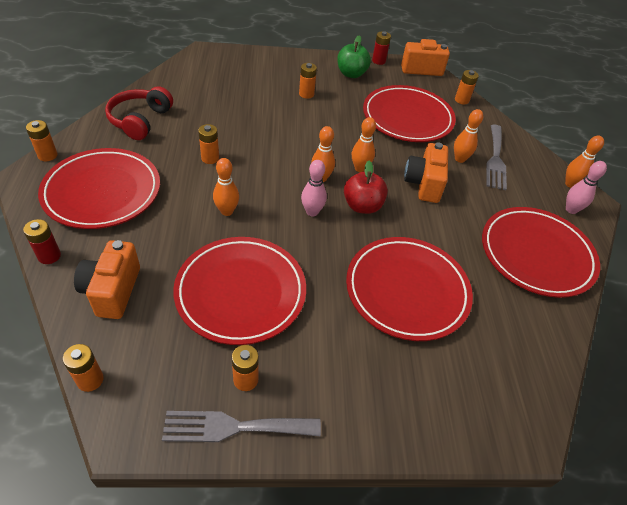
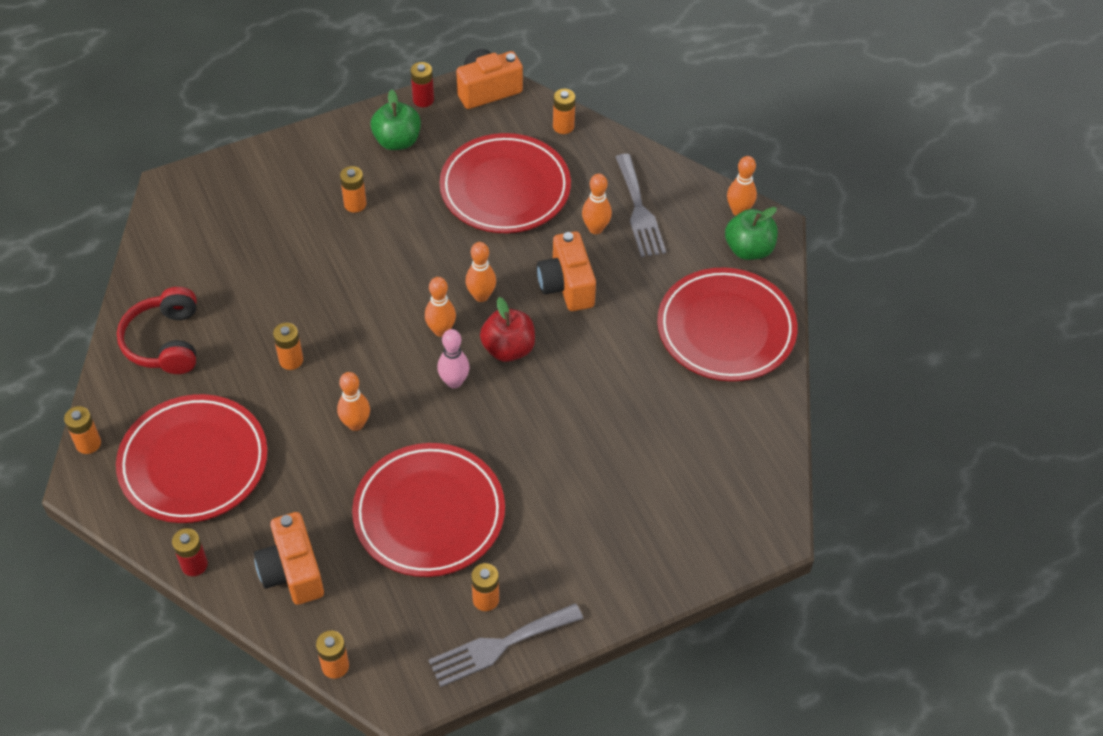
camera: 20 degrees left, 5 degrees up
red plate [346,237,473,341] -> none
pink bowling pin [566,161,607,214] -> green apple [725,207,778,260]

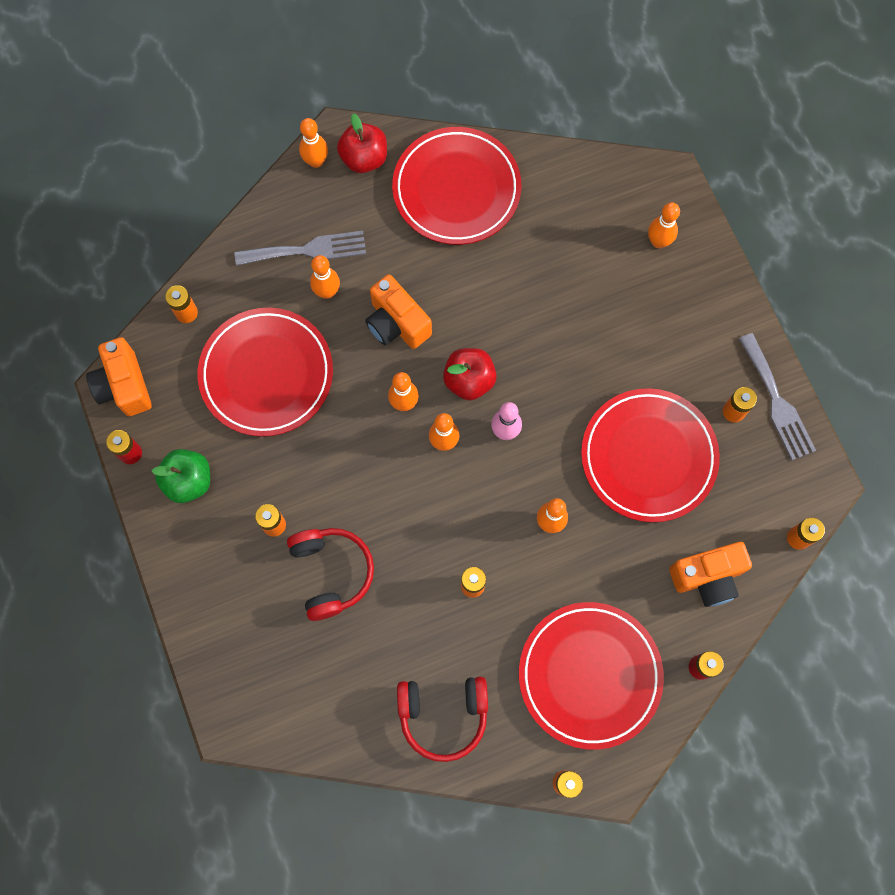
camera: 85 degrees left, 20 degrees up
orange camera [537,231,596,311] -> orange camera turned 60 degrees clockwise [365,275,432,349]
green apple [725,207,778,260] -> red apple [337,113,387,173]
none -> red headphones [287,528,374,621]
none -> orange bowling pin [648,202,680,248]

